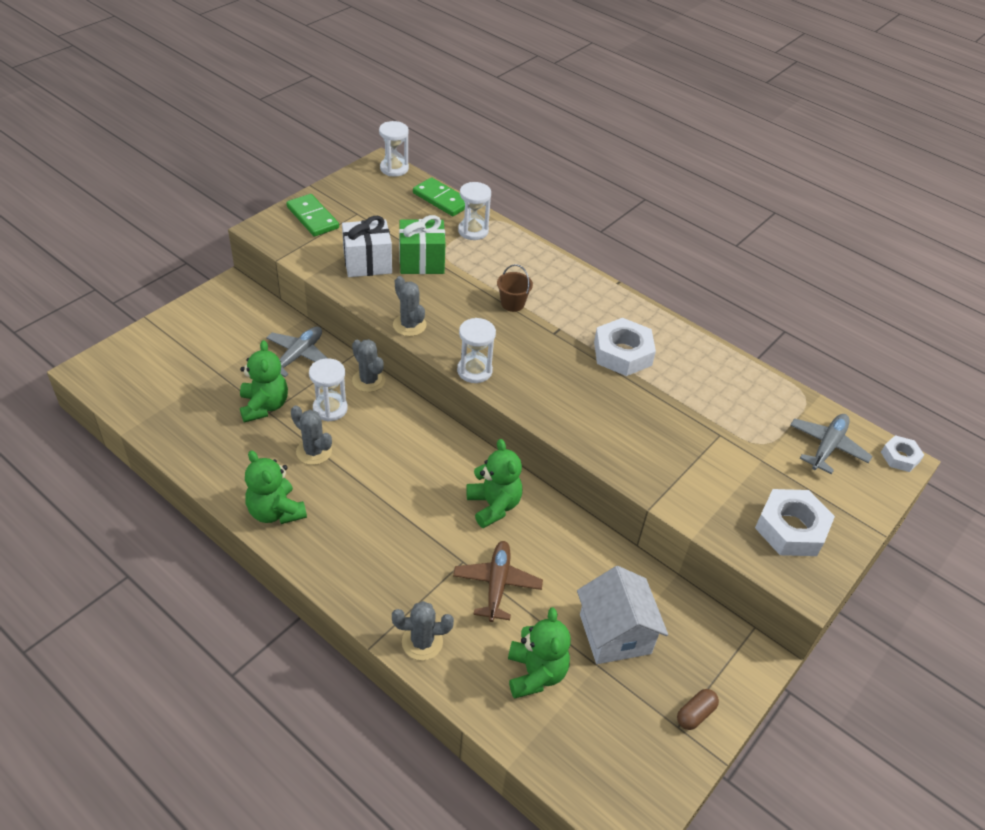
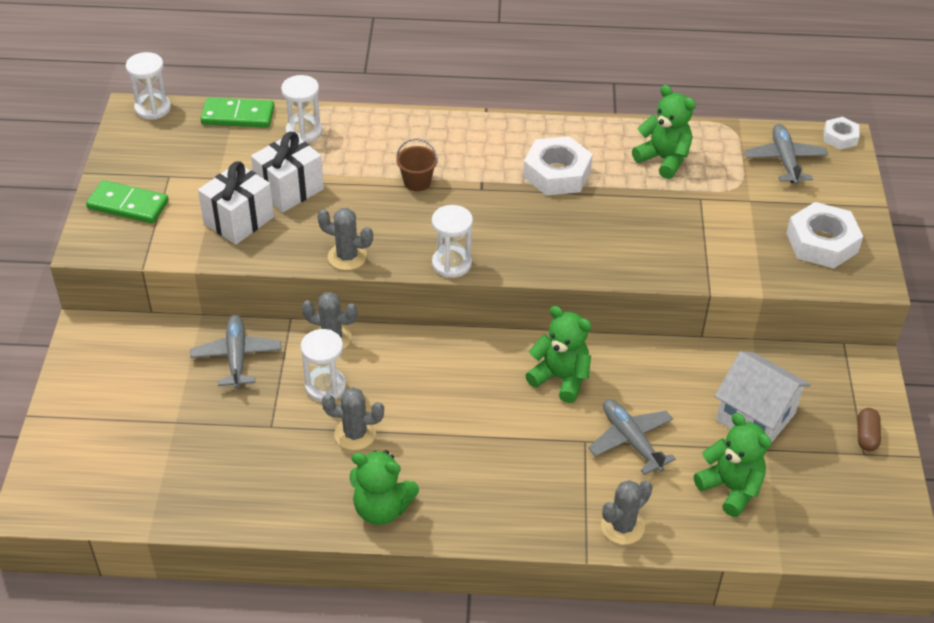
camera: 35 degrees left, 0 degrees up
green teddy bear [240,340,288,423] -> green teddy bear moved to [632,85,696,179]
green gift [399,215,445,274] -> white gift [251,132,324,212]
brown plane [453,541,543,622] -> grey plane [588,399,676,475]

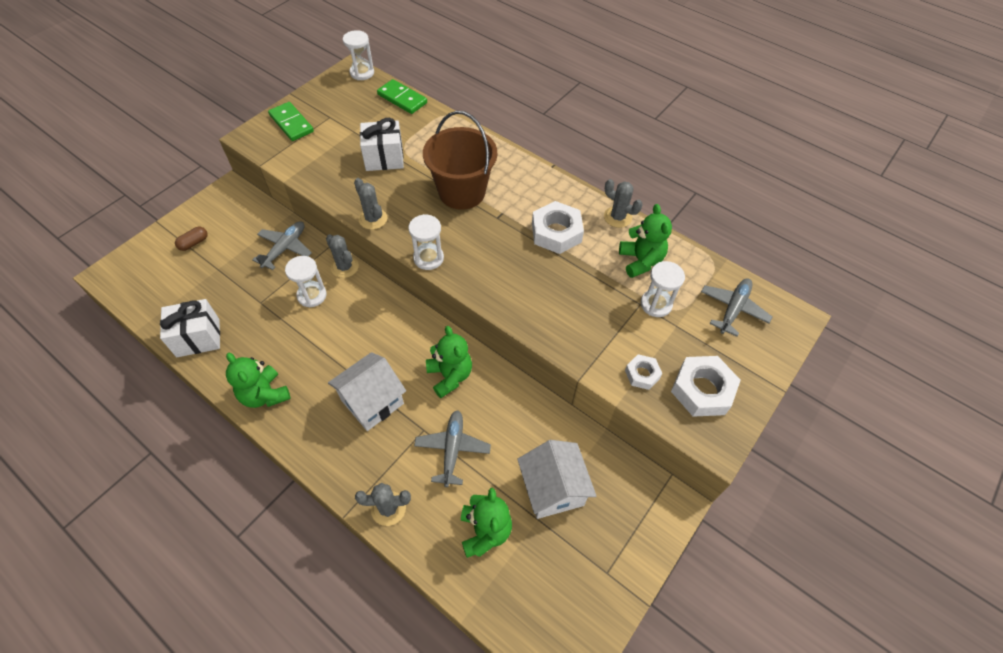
camera: 35 degrees right, 10 degrees up
white gift [198,161,274,245] -> white gift moved to [160,299,220,357]
white hourglass [281,75,322,143] -> white hourglass moved to [641,261,685,317]
grey cactus [322,387,384,450] -> grey cactus moved to [604,179,643,228]
brown bucket [396,138,438,192] -> brown bucket [423,111,497,210], size x2.30
white nut [824,117,860,150] -> white nut moved to [625,354,662,390]
brown capsule [858,408,881,451] -> brown capsule moved to [175,227,208,251]
none -> white house [328,352,406,431]

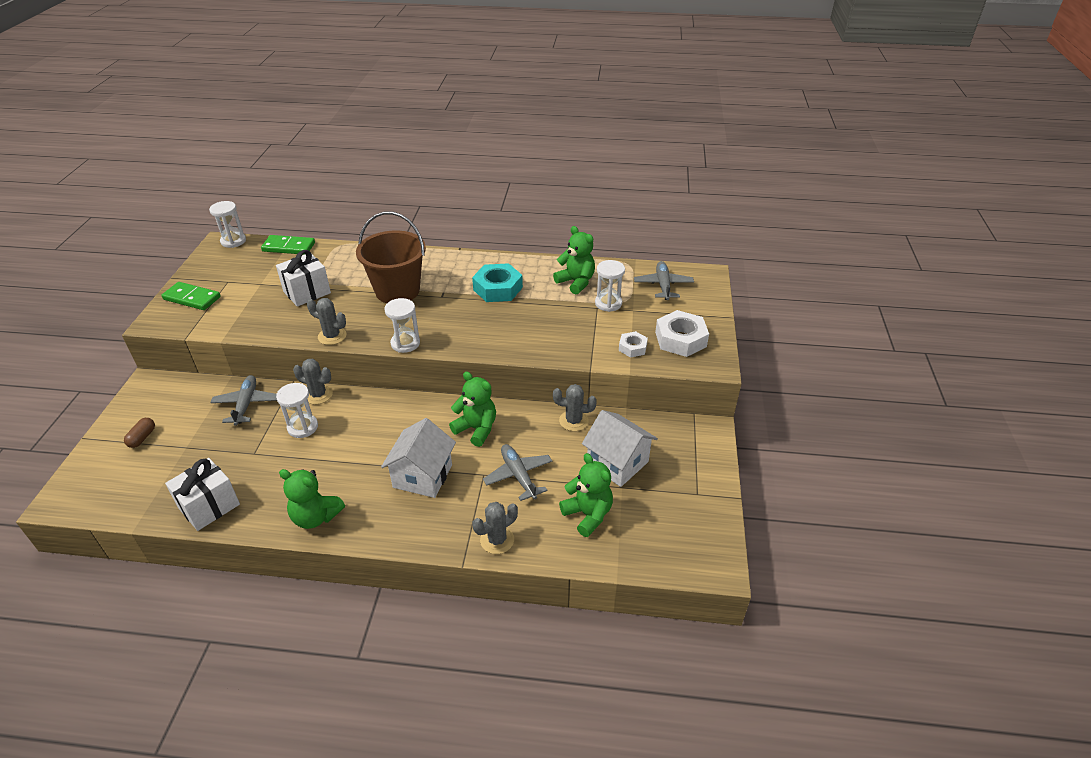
camera: 30 degrees left, 15 degrees down
white nut [532,201,584,254] -> turquoise nut [472,263,523,302]
grey cactus [604,179,643,228] -> grey cactus moved to [553,384,597,431]

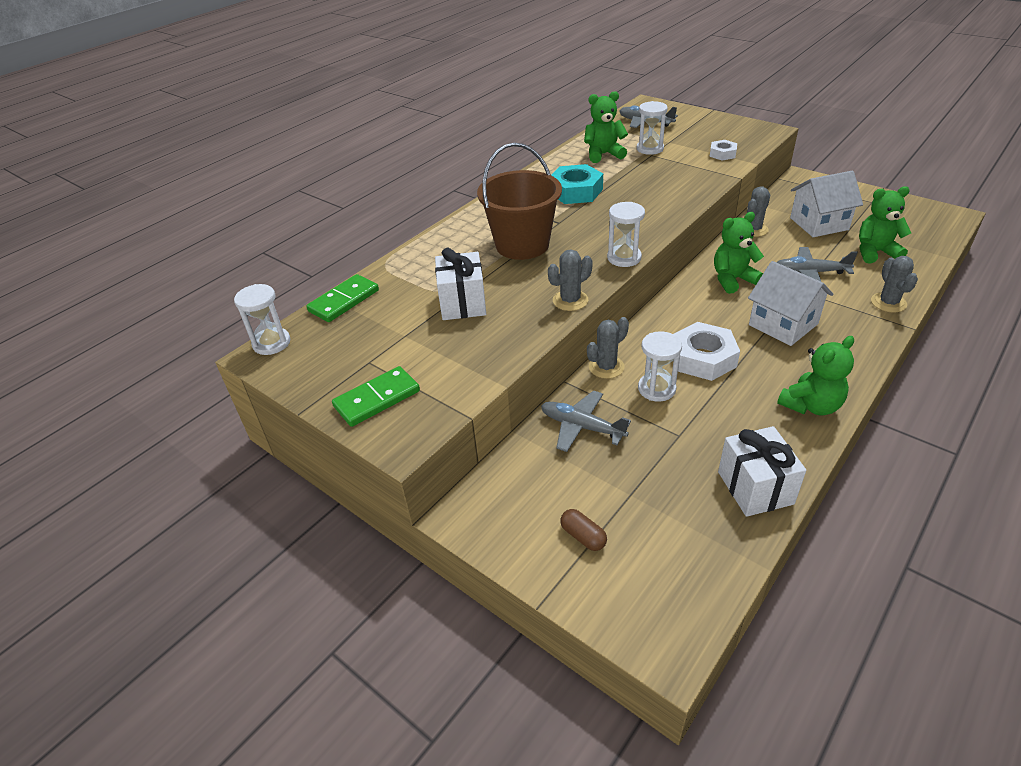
camera: 55 degrees left, 0 degrees up
white nut [655,310,709,357] -> white nut moved to [674,322,740,381]

